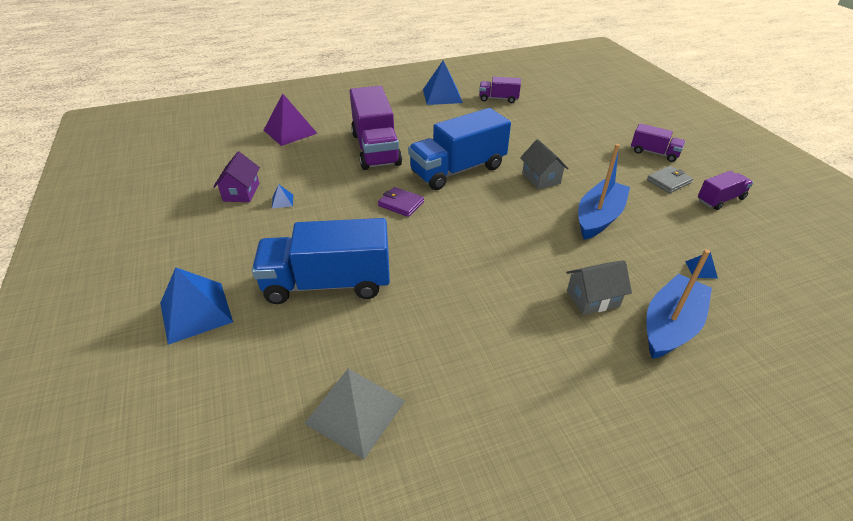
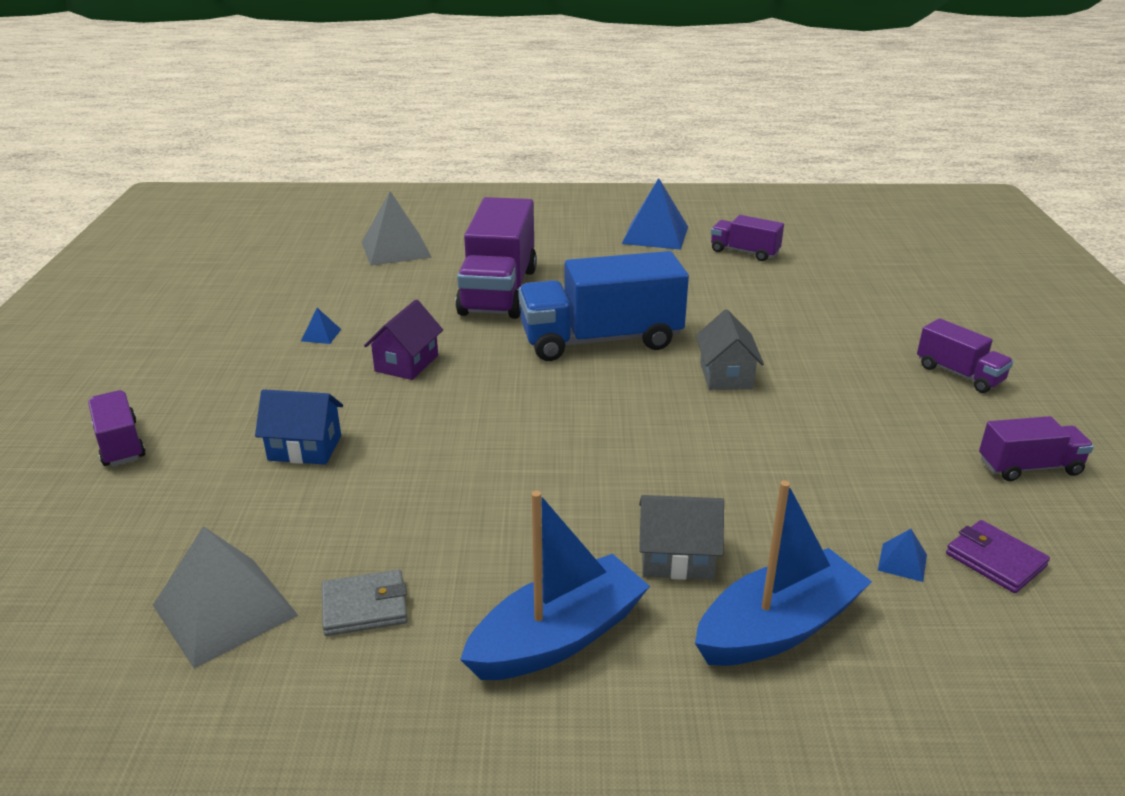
camera: 20 degrees right, 10 degrees down
blue pyramid [160,267,233,345] -> purple truck [88,390,146,466]
purple house [213,152,260,202] -> purple house moved to [364,300,443,380]
blue truck [252,218,390,304] -> blue house [255,389,343,465]
purple pyramid [264,93,318,146] -> grey pyramid [362,191,432,266]
purple wallet [378,187,424,217] -> purple wallet moved to [946,520,1050,593]
blue boat [578,144,630,240] -> blue boat moved to [460,491,650,680]
grey wallet [647,166,693,193] -> grey wallet moved to [322,569,408,636]

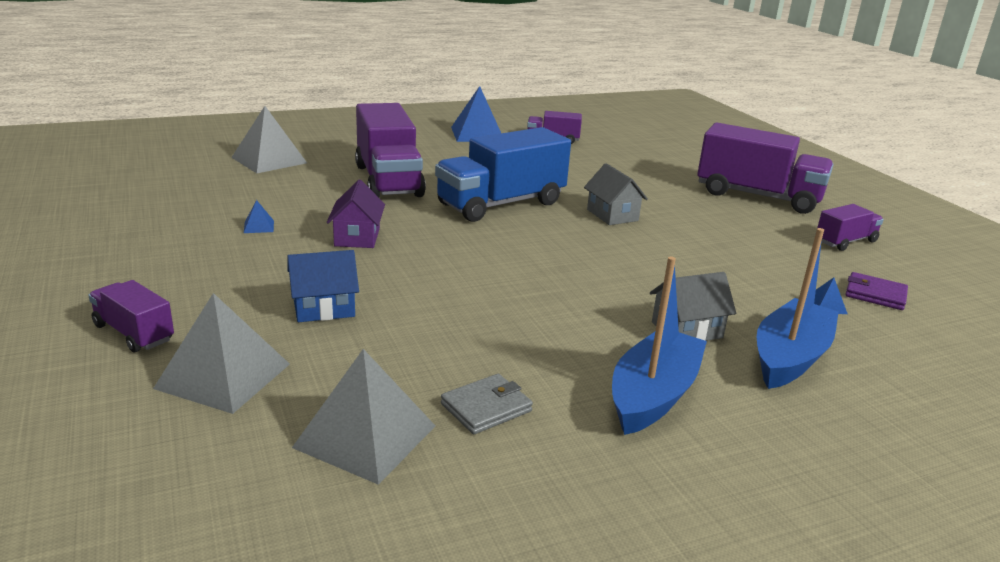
camera: 25 degrees left, 5 degrees down
purple truck [917,318,1013,393] -> purple truck [697,122,834,214], size x1.98
none -> grey pyramid [153,293,290,414]

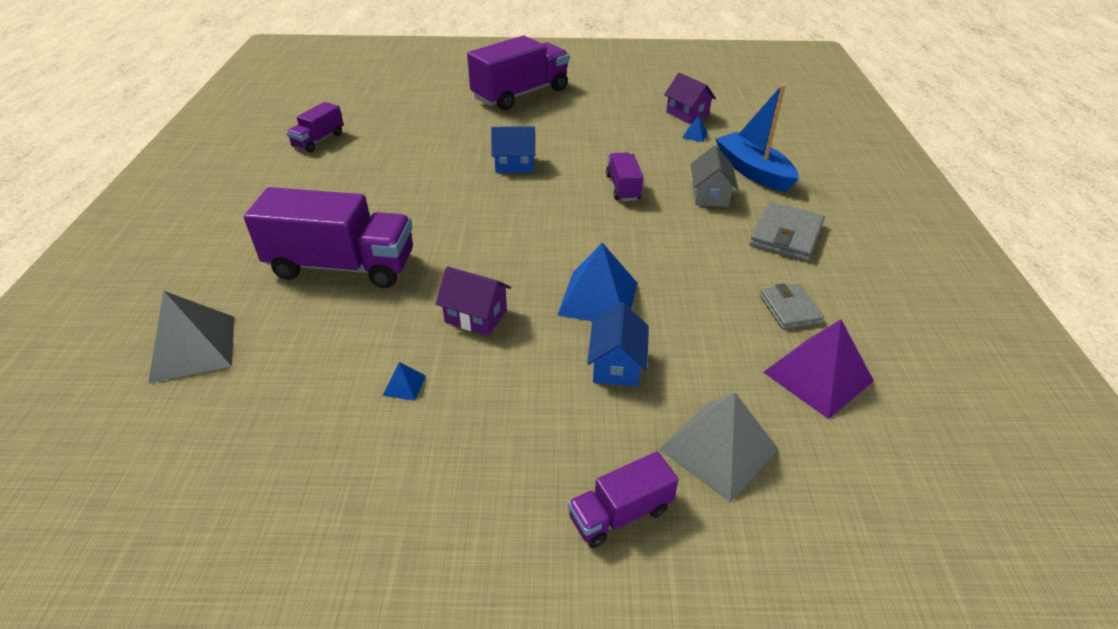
camera: 65 degrees left, 15 degrees up
grey pyramid [292,349,435,485] -> purple pyramid [763,319,874,419]
blue truck [435,127,571,222] -> none
blue pyramid [451,86,501,142] -> blue pyramid moved to [558,243,637,321]
grey house [584,163,648,225] -> blue house [491,126,535,173]
blue boat [612,256,707,435] -> grey wallet [750,202,825,261]
purple truck [817,204,884,251] -> purple truck moved to [606,152,643,201]
purple wallet [845,272,908,310] -> purple house [664,73,716,124]

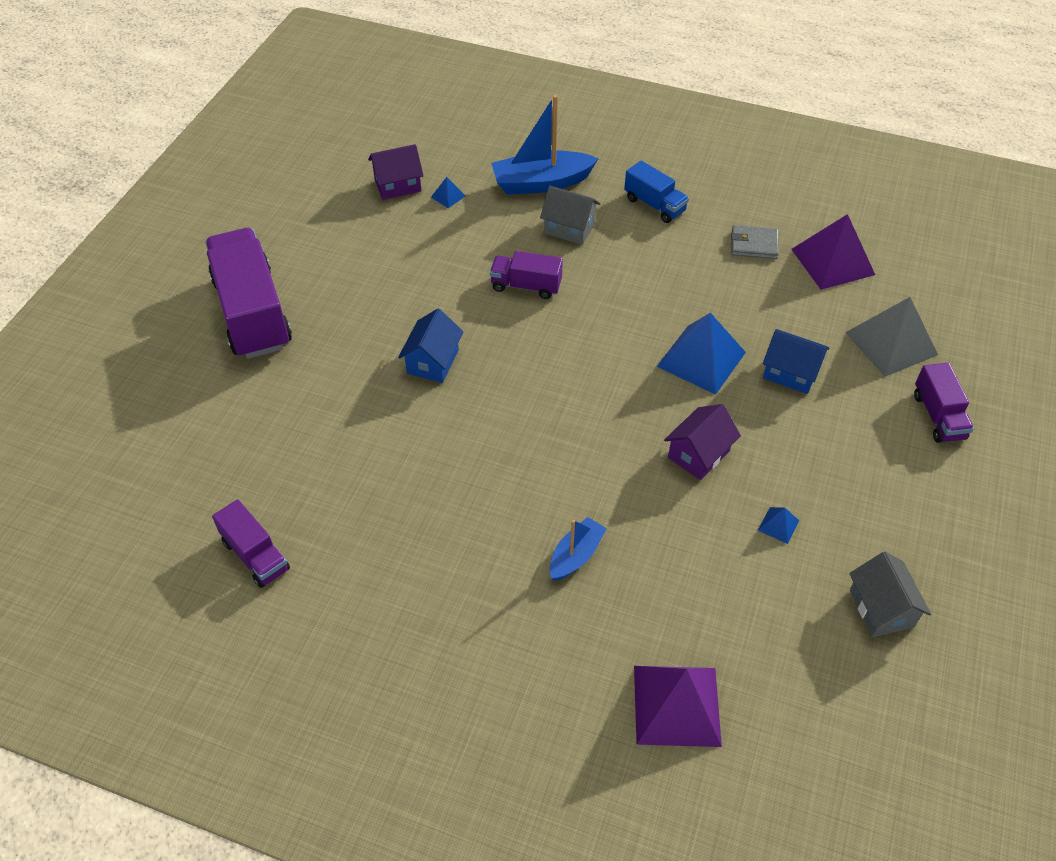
camera: 70 degrees left, 10 degrees up
grey pyramid [148,291,234,384] -> purple pyramid [634,666,722,747]
purple truck [244,187,413,288] -> blue boat [550,517,607,581]
grey wallet [750,202,825,261] -> blue truck [624,161,689,223]
none -> grey house [849,552,931,637]

